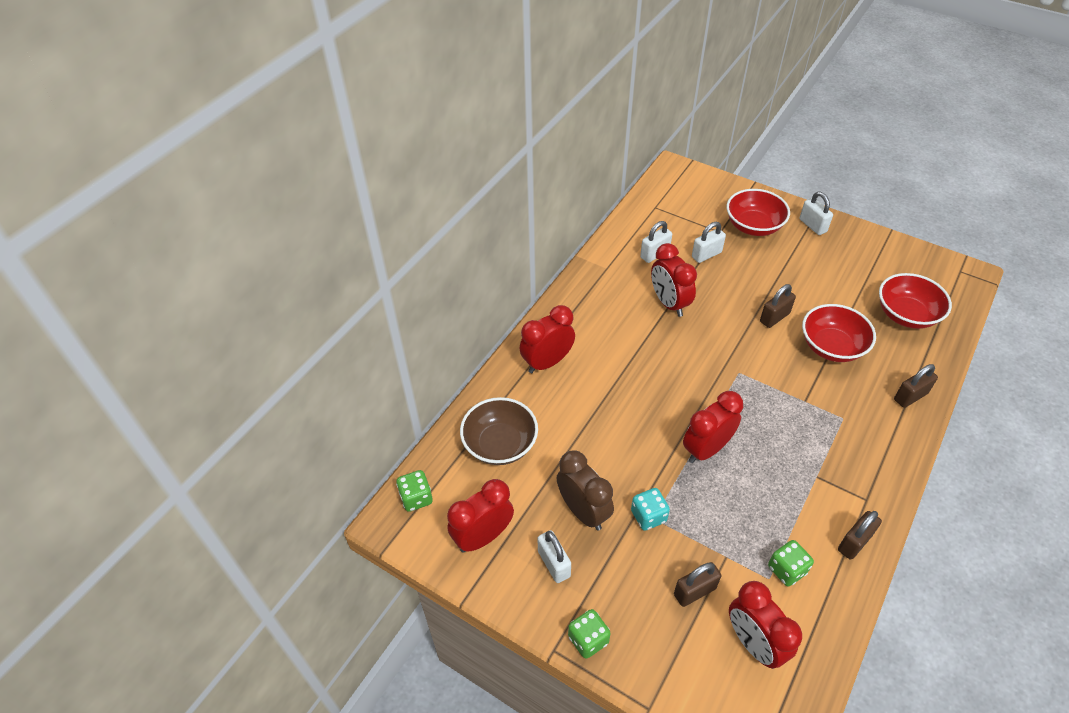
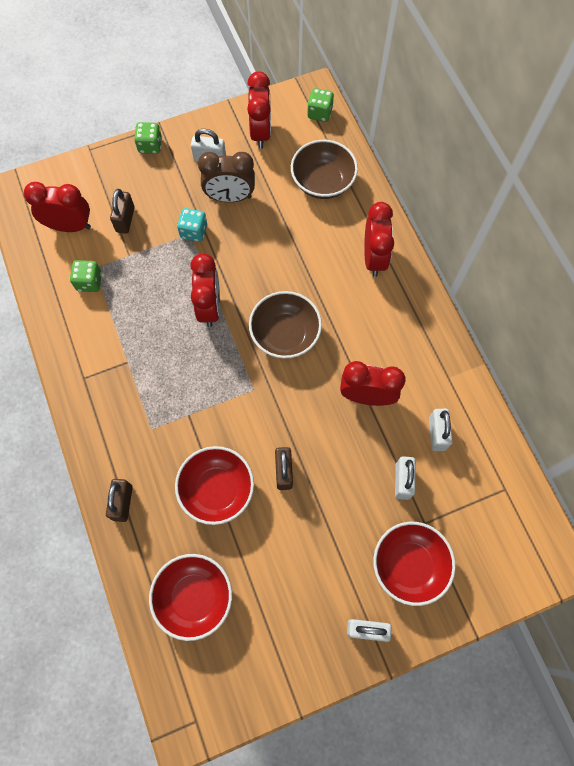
camera: 125 degrees right, 20 degrees up
brown padlock [838,511,882,560] -> none
none -> brown bowl [249,291,322,359]

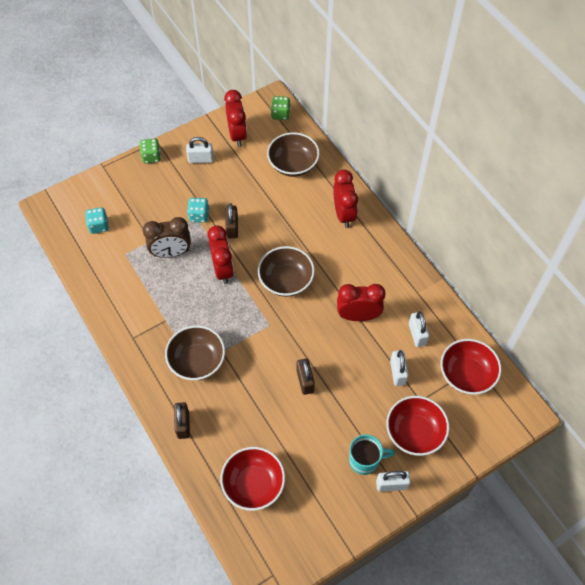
camera: 10 degrees left, 10 degrees down
red clock [24,182,91,232] -> turquoise dice [85,207,109,234]
green dice [70,260,102,292] -> none
brown padlock [110,189,135,234] -> brown padlock moved to [226,203,238,239]
red bowl [175,446,254,525] -> red bowl moved to [441,339,501,395]
brown clock [198,152,255,202] -> brown clock moved to [143,217,191,258]
none -> brown bowl [165,325,225,380]
none -> turquoise mug [349,434,395,475]

